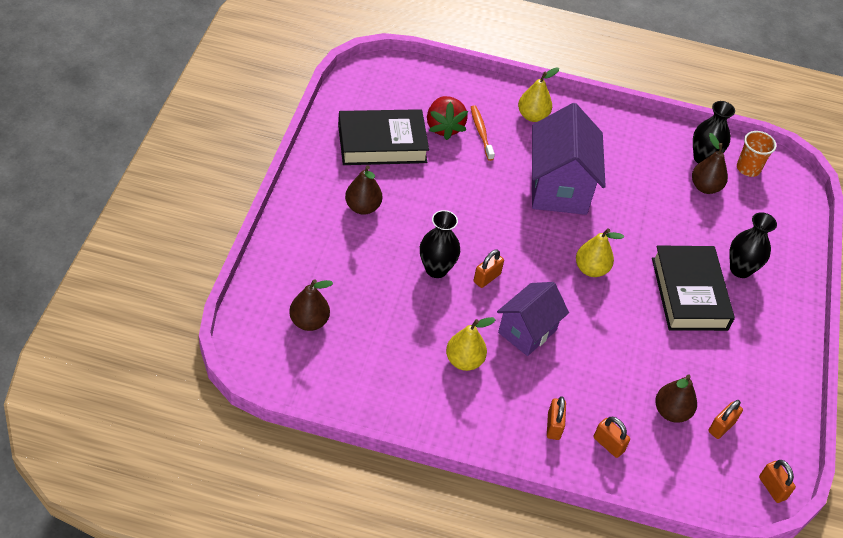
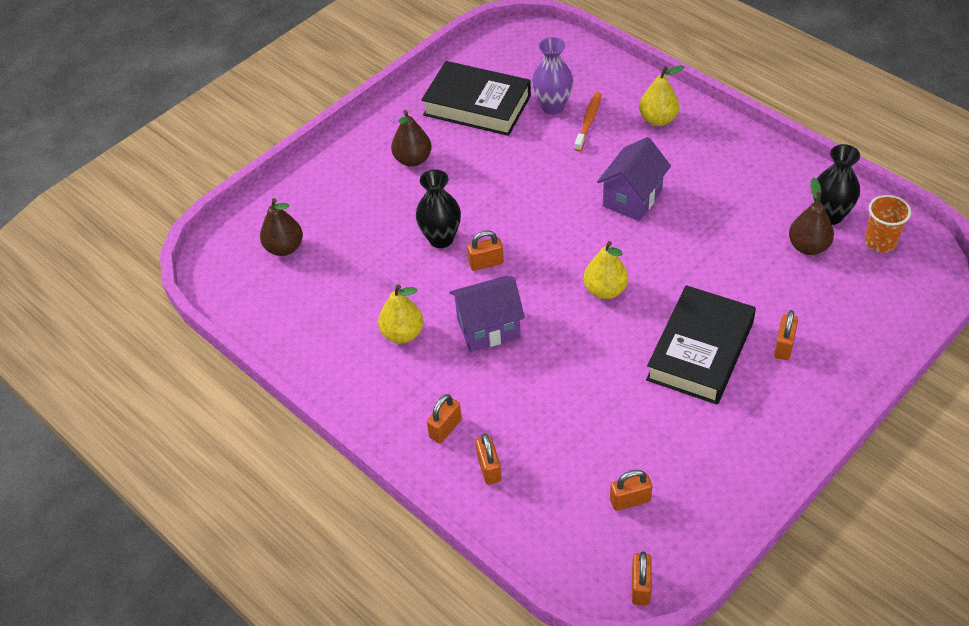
camera: 40 degrees right, 0 degrees up
red strawberry [427,96,468,140] -> purple vase [532,37,573,114]
purple house [532,103,606,215] -> purple house [597,137,671,221], size x0.64
brown pear [655,374,697,423] -> none
black vase [729,212,777,278] -> orange padlock [774,310,798,360]

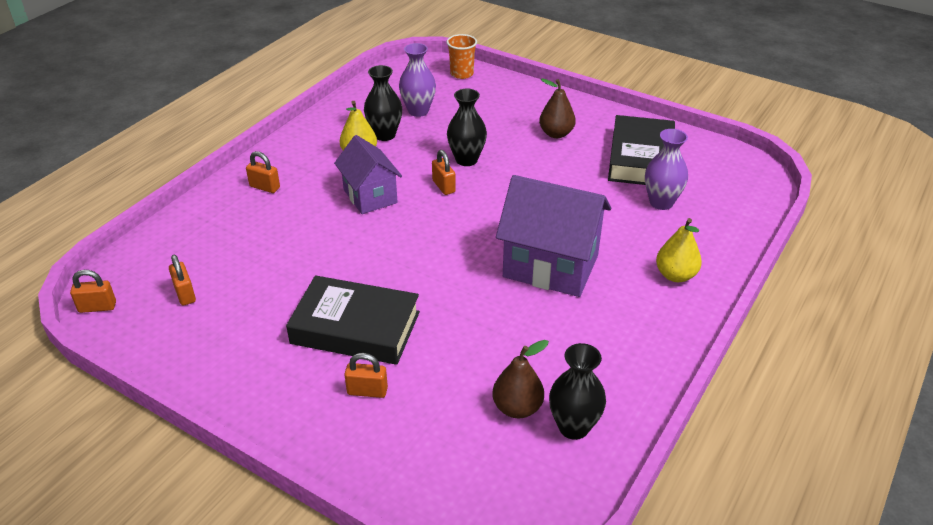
camera: 75 degrees right, 10 degrees down
brown pear [260,198,303,256] -> none
orange padlock [476,433,501,485] -> none
orange toothbrush [574,92,602,152] -> none
yellow pear [584,241,628,299] -> none
purple house [597,137,671,221] -> purple house [496,175,611,297], size x1.56
orange cup [865,195,911,253] -> orange cup moved to [447,34,477,79]
none -> black vase [364,65,402,141]
none -> purple vase [399,43,436,117]

